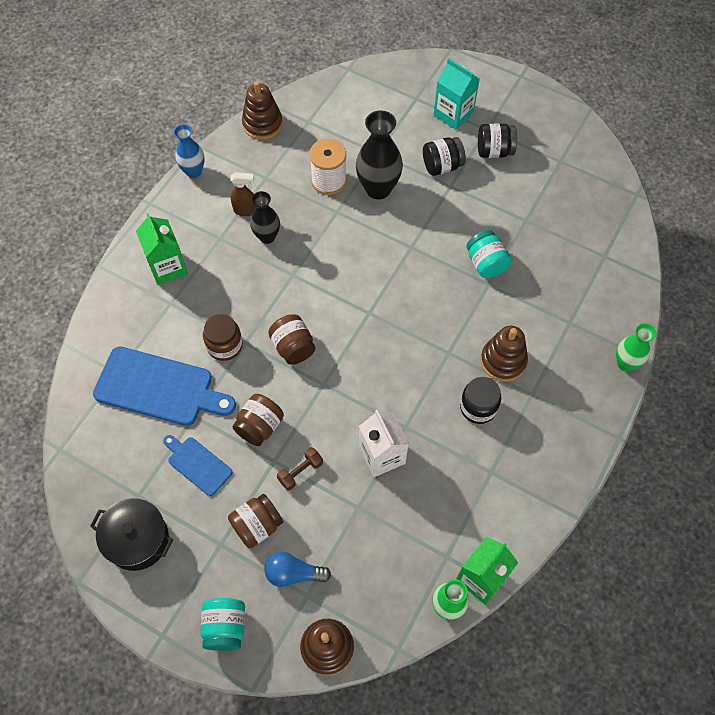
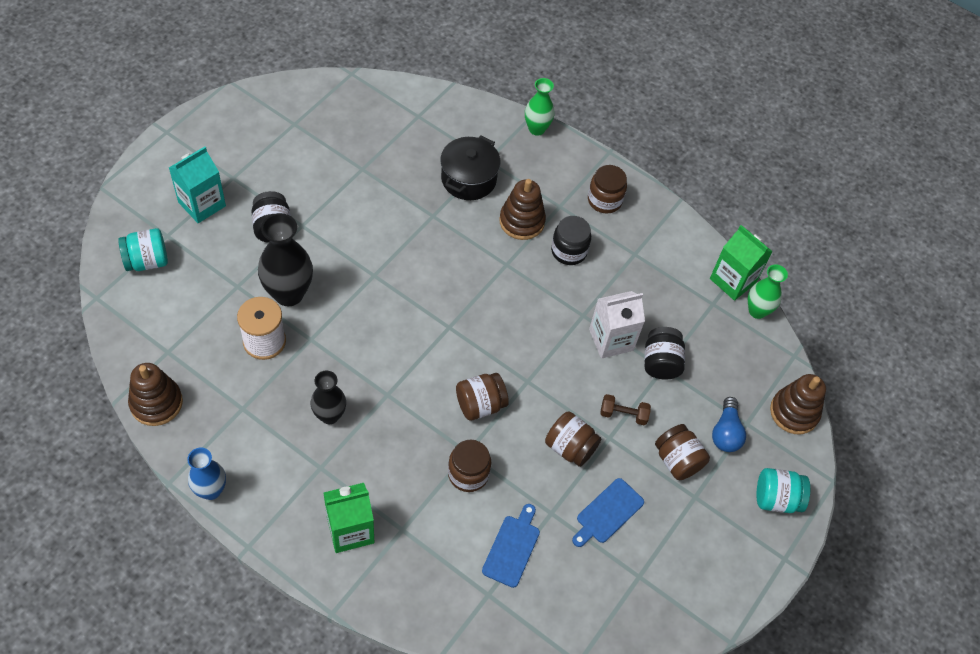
camera: 90 degrees left, 5 degrees down
black pot [90,498,173,571] -> black pot moved to [440,136,500,200]
blue cutting board [93,346,236,426] -> blue cutting board [482,504,540,588], size x0.54
brown spray bottle [230,172,256,216] -> none
brown dumbbell [277,447,323,490] -> brown dumbbell turned 45 degrees counterclockwise [600,394,651,425]
turquoise jar [467,230,512,278] -> turquoise jar moved to [118,228,168,271]
black jar [478,124,517,158] -> black jar moved to [645,327,685,379]
none -> brown jar [588,165,627,214]

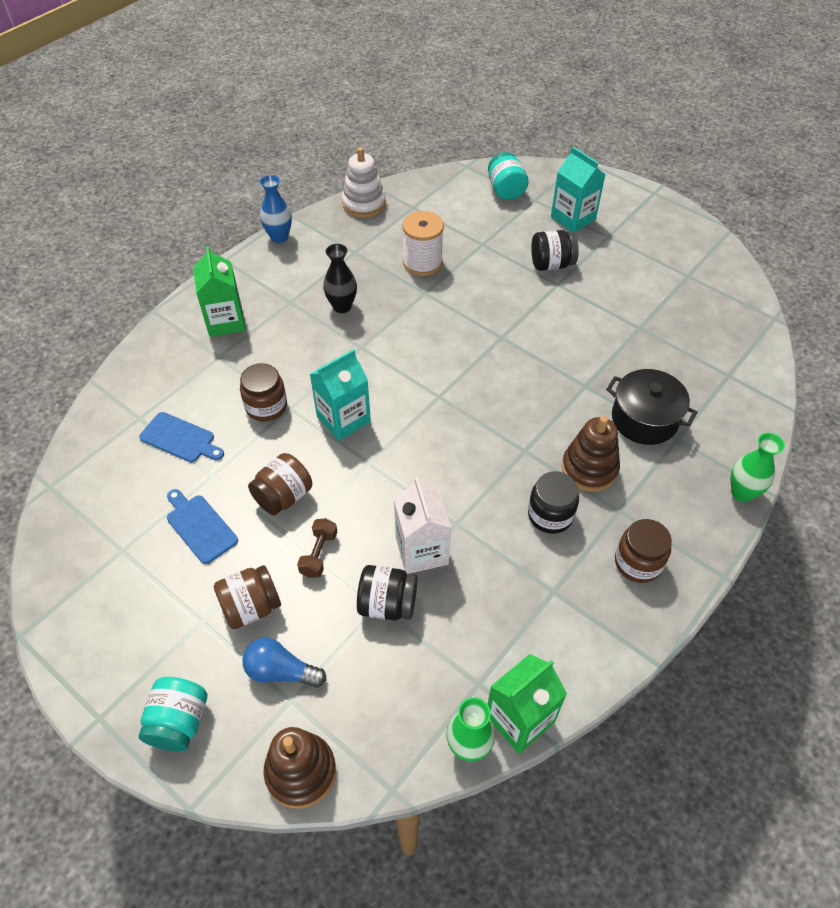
camera: 100 degrees right, 5 degrees down
brown stacking toy [128,363,183,426] -> white stacking toy [342,147,386,218]
black vase [258,213,313,306] -> none
brown jar [456,373,509,421] -> turquoise carton [310,349,371,441]

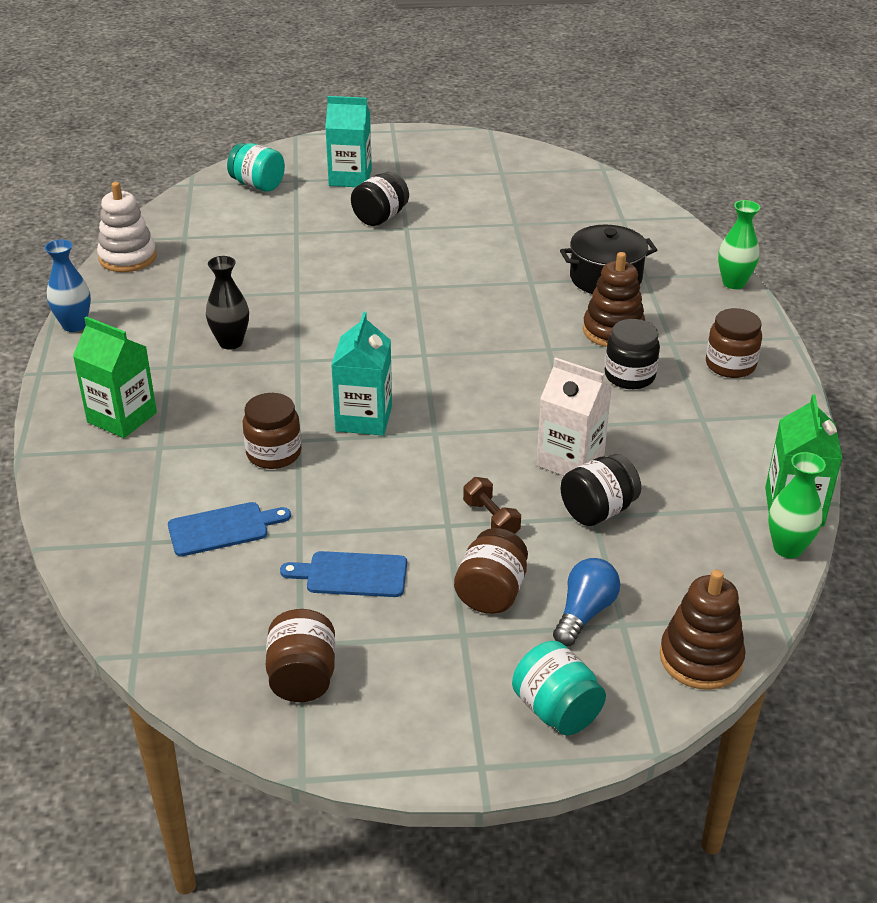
camera: 45 degrees left, 15 degrees down
blue light bulb [242,638,326,688] -> blue light bulb turned 150 degrees clockwise [553,558,620,646]
brown jar [248,453,312,516] -> brown jar moved to [266,609,335,702]
white spool [402,211,444,276] -> none

